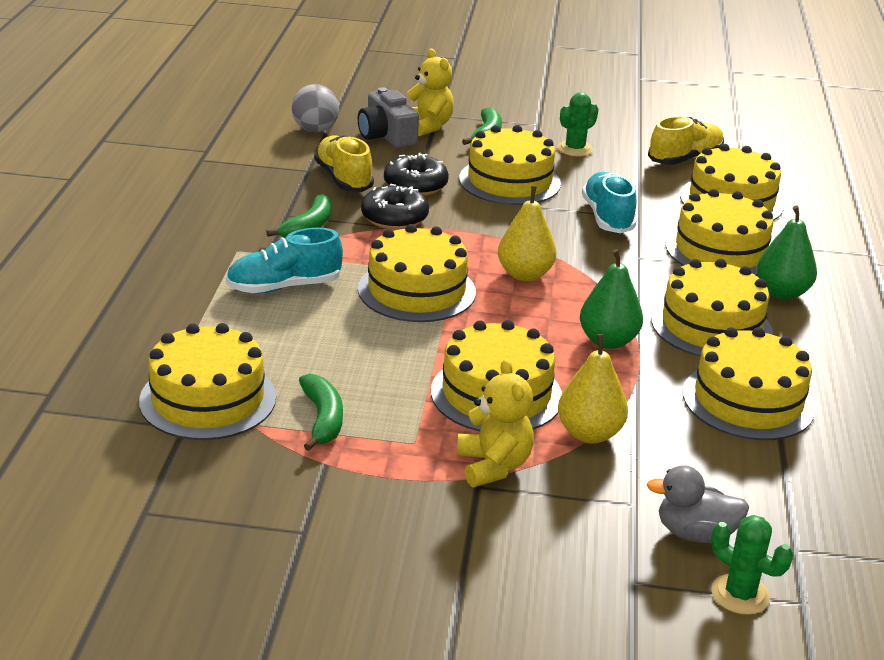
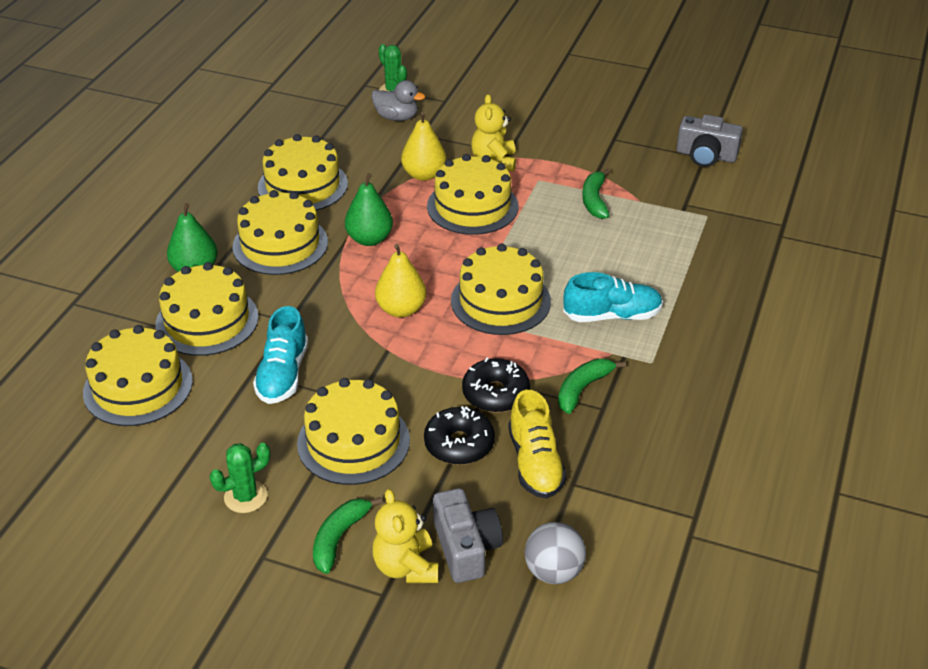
camera: 165 degrees left, 10 degrees up
yellow cake [139,323,276,440] -> none
yellow shoe [648,116,724,165] -> none
none -> grey camera [676,115,743,167]

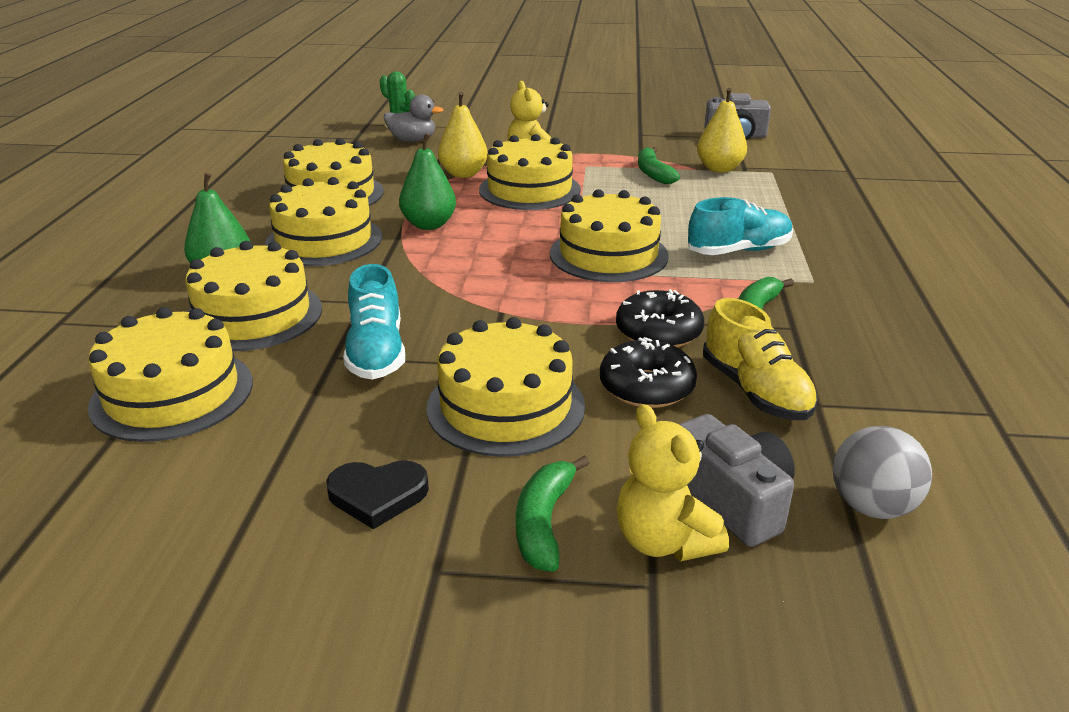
camera: 15 degrees left, 10 degrees down
green cactus [209,443,270,513] -> black heart [326,460,429,529]
yellow pear [375,244,426,317] -> yellow pear moved to [697,88,747,173]

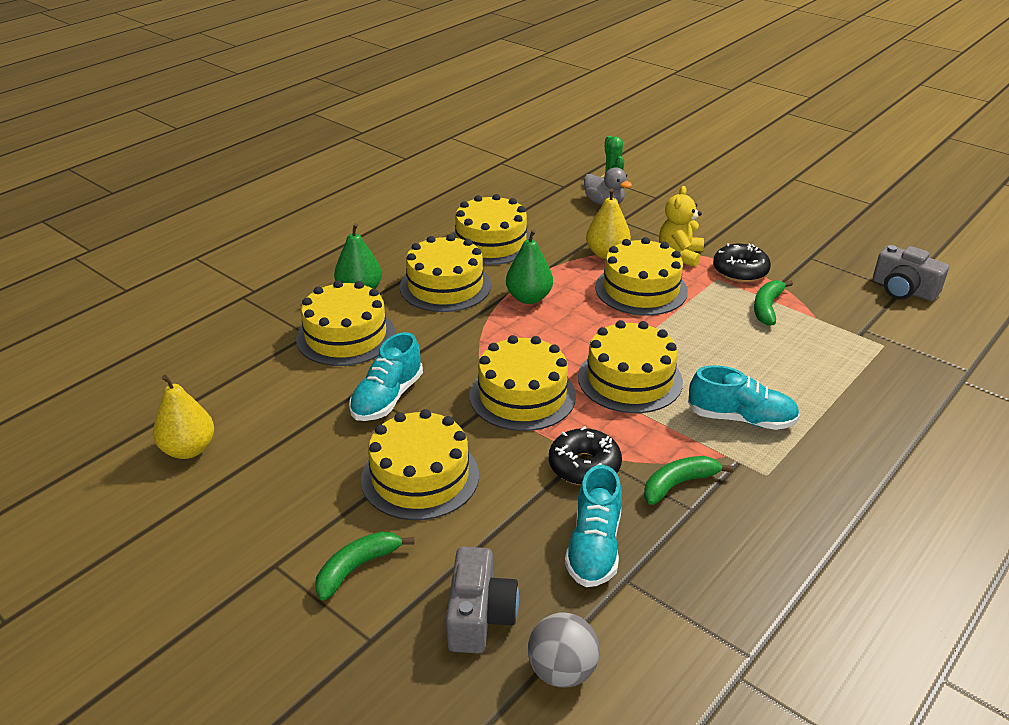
camera: 35 degrees right, 5 degrees up
yellow cake [88,307,253,442] -> yellow cake moved to [470,335,576,431]
black heart [326,460,429,529] -> none
black donut [600,337,697,408] -> black donut moved to [713,243,771,282]
yellow teddy bear [617,404,729,561] -> none
yellow pear [697,88,747,173] -> yellow pear moved to [153,375,214,459]
yellow shoe [703,298,818,420] -> turquoise shoe [565,465,622,587]

